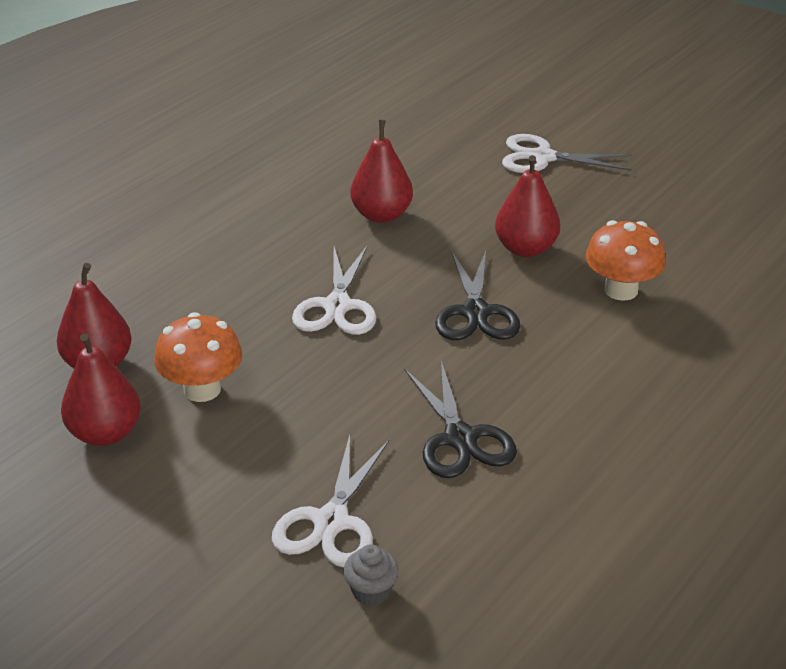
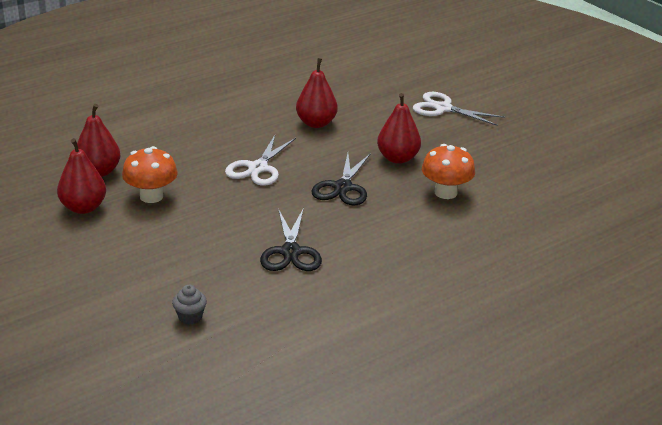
camera: 15 degrees right, 5 degrees down
white scissors [272,435,389,567] -> none

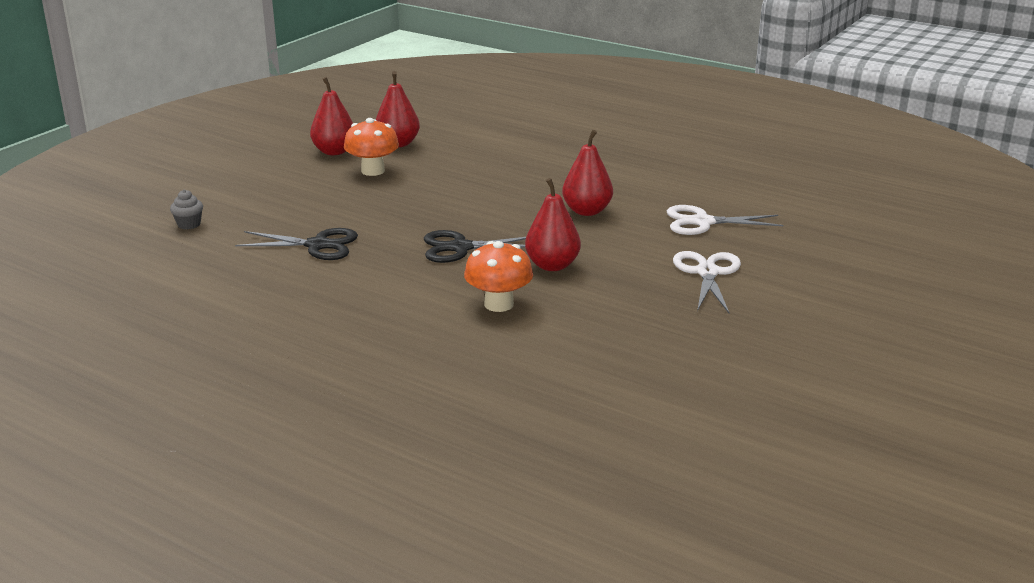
camera: 70 degrees right, 5 degrees down
white scissors [225,135,296,186] -> white scissors moved to [667,205,783,235]
black scissors [260,208,322,271] -> black scissors turned 150 degrees counterclockwise [235,228,358,260]

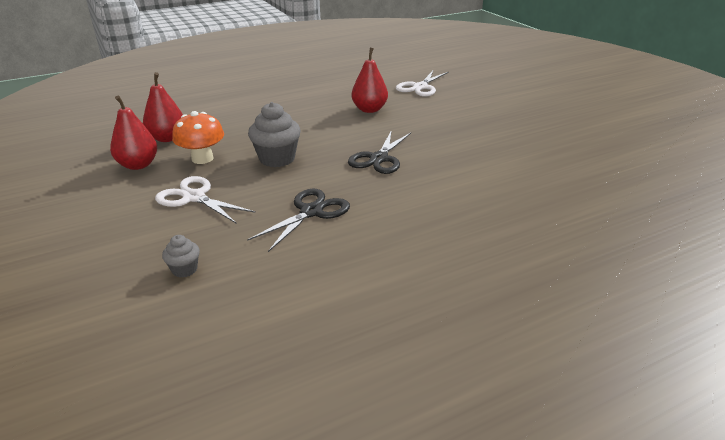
camera: 60 degrees left, 5 degrees up
orange mushroom [464,241,533,312] -> none
red pear [525,178,581,271] -> none
white scissors [673,251,741,313] -> white scissors moved to [155,176,256,224]
none -> grey cupcake [248,102,301,167]

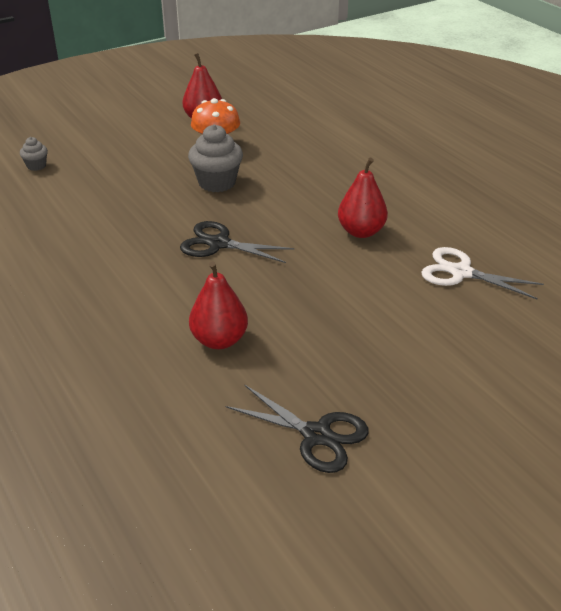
camera: 85 degrees right, 5 degrees up
red pear [143,72,183,142] -> red pear moved to [189,261,248,349]
white scissors [155,176,256,224] -> none
black scissors [247,188,350,252] -> black scissors moved to [225,384,369,473]

